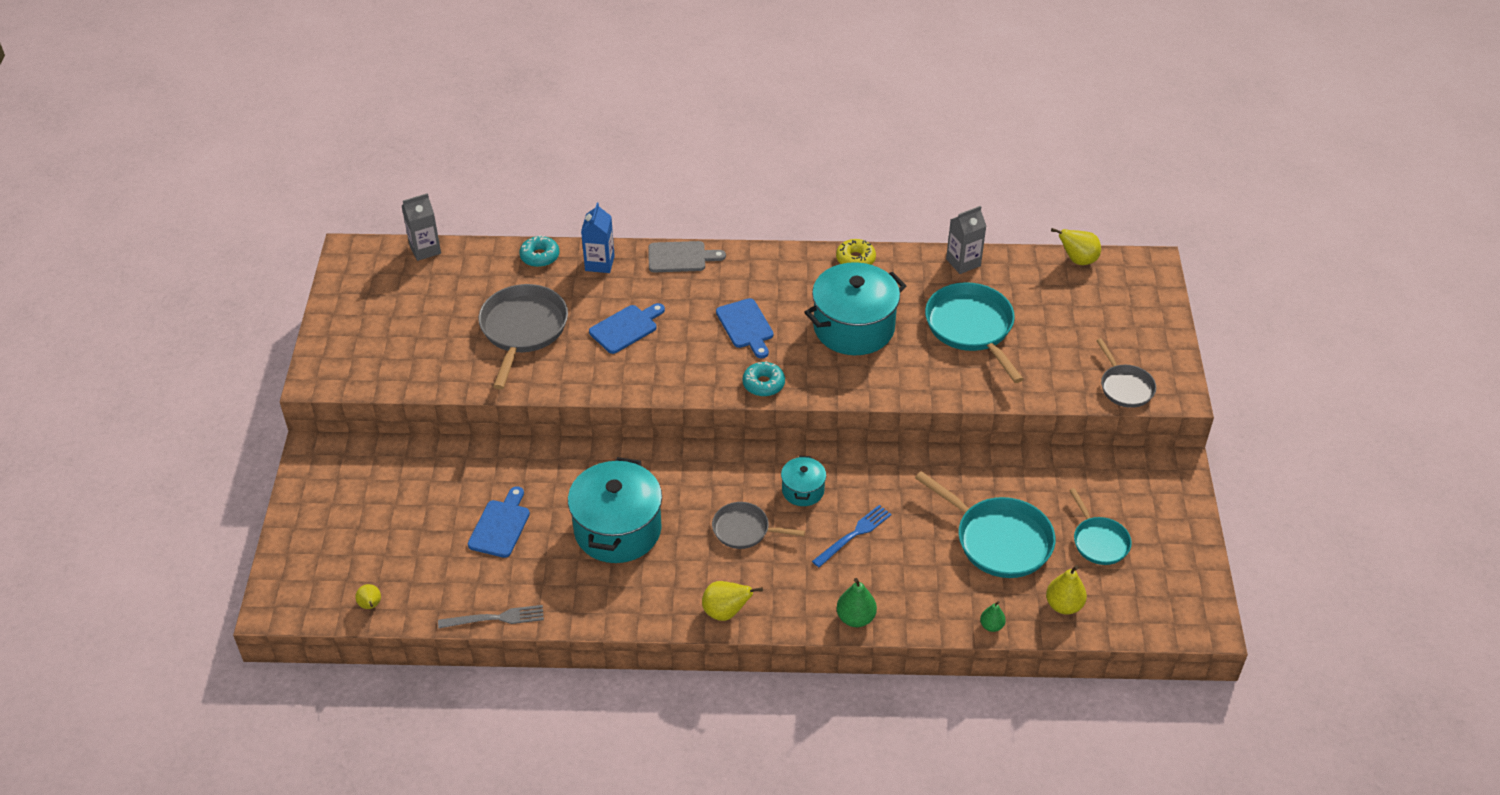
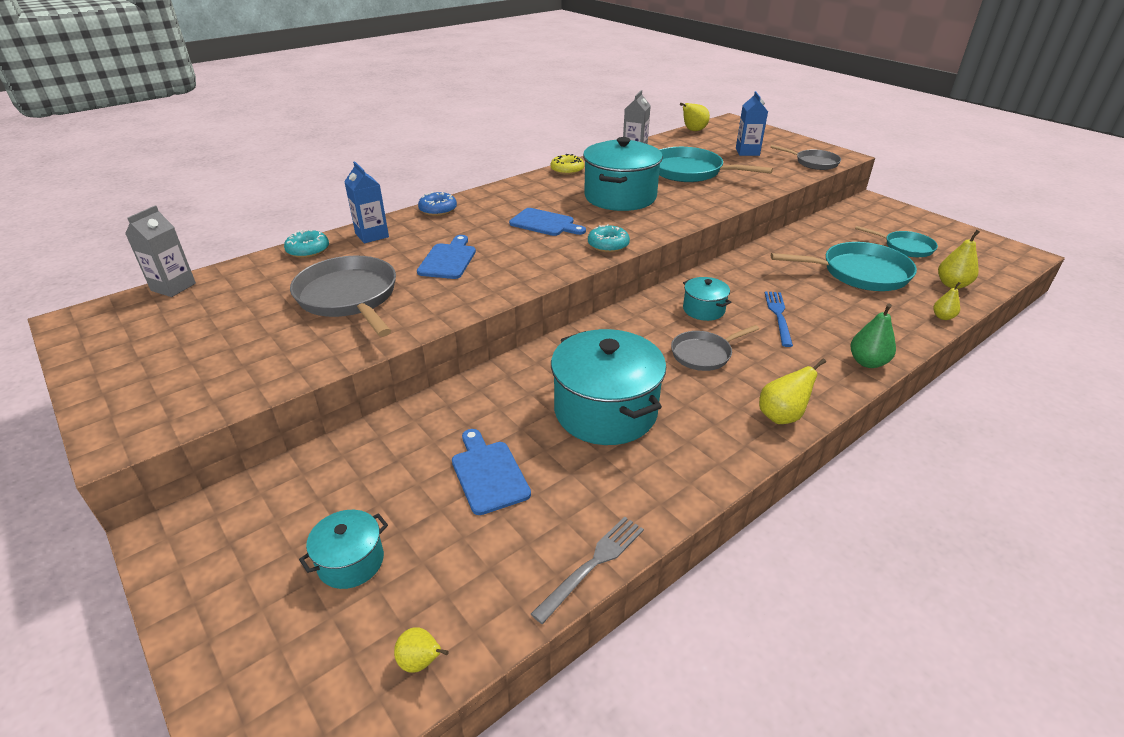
camera: 40 degrees left, 10 degrees down
grey cutting board [648,241,726,272] -> blue donut [418,192,457,216]
green pear [980,601,1006,632] -> yellow pear [933,282,961,320]
none -> turquoise pot [299,510,388,589]
none -> blue carton [736,91,768,156]

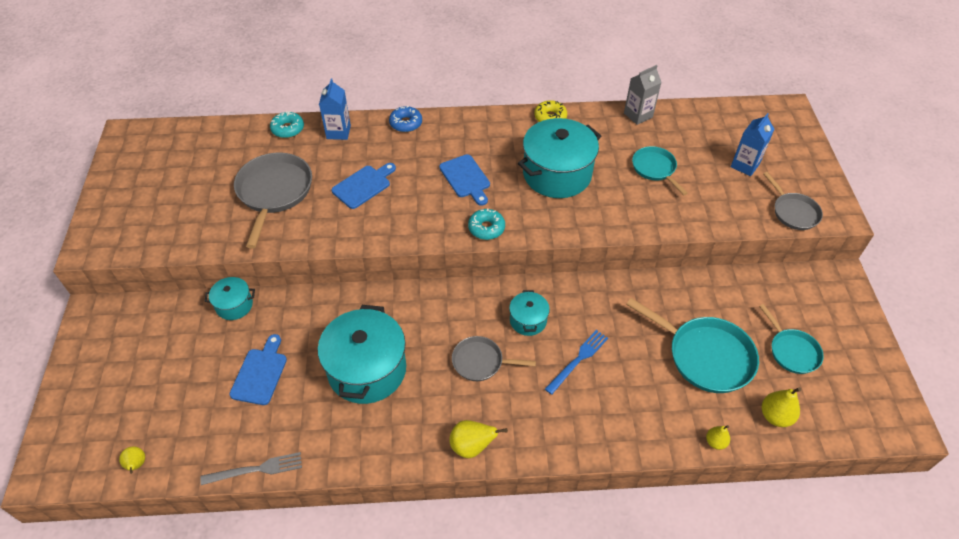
camera: 35 degrees right, 15 degrees up
grey carton [125,205,196,297] -> none
turquoise pot [299,510,388,589] -> turquoise pot moved to [204,277,255,320]
turquoise pan [659,147,773,182] -> turquoise pan [632,146,688,195], size x0.59
yellow pear [680,103,710,131] -> none
green pear [850,304,896,368] -> none

